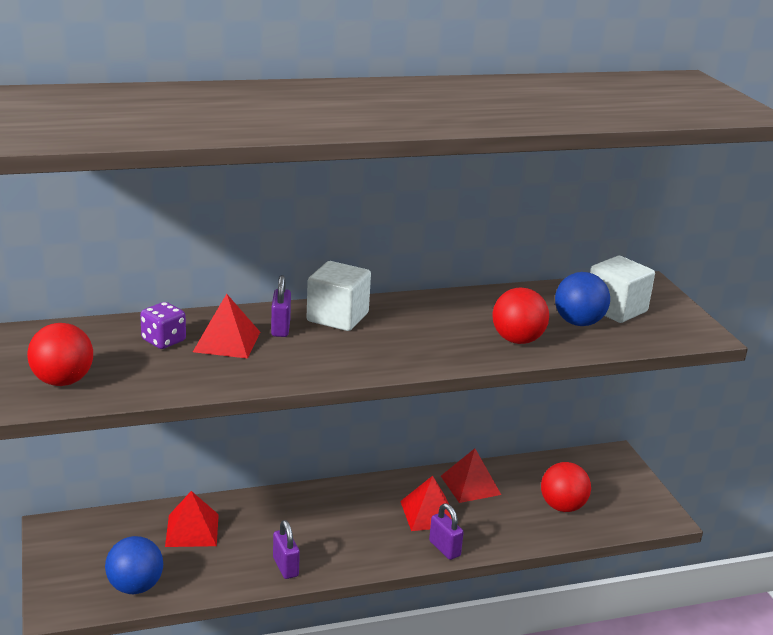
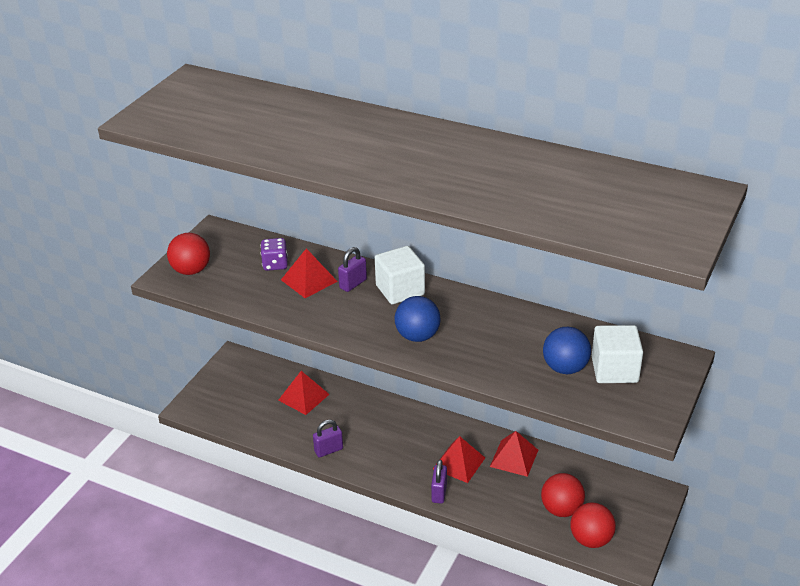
camera: 45 degrees right, 10 degrees up
blue ball [105,536,163,594] -> blue ball moved to [394,296,441,342]
purple padlock [273,520,300,579] -> purple padlock turned 45 degrees clockwise [313,419,343,457]
red ball [493,288,549,344] -> red ball moved to [571,503,616,548]

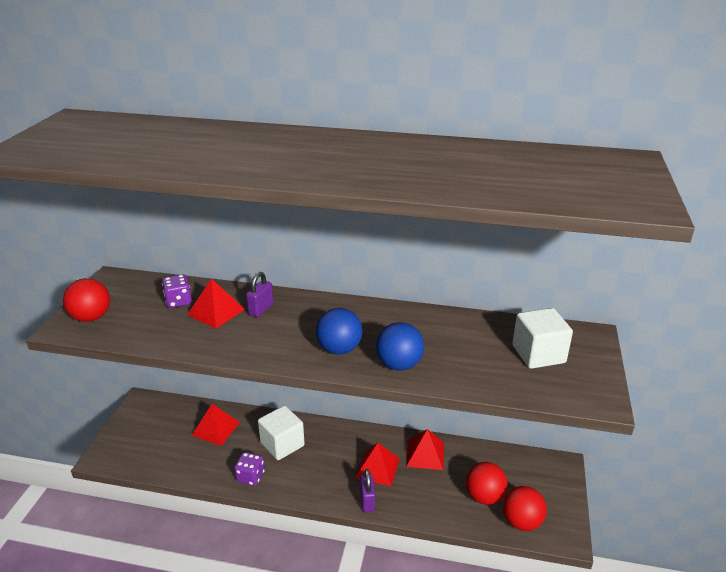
camera: 15 degrees left, 5 degrees down
purple padlock [313,419,343,457] -> purple dice [234,452,265,486]
white cube [375,246,425,304] -> white cube moved to [258,406,305,460]
blue ball [543,327,591,374] -> blue ball moved to [376,322,424,370]

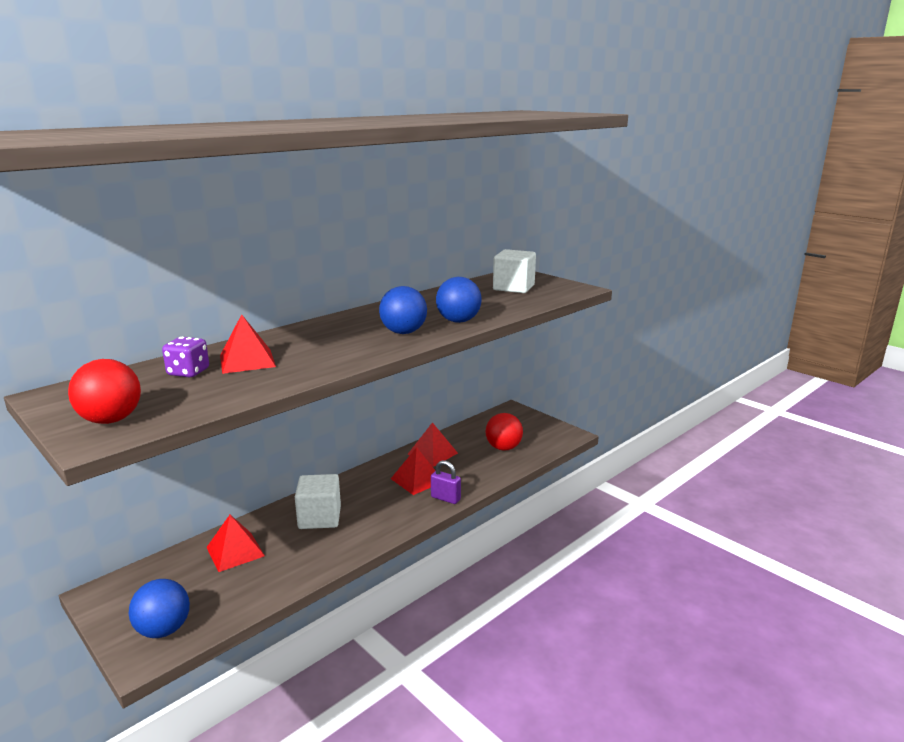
camera: 55 degrees left, 10 degrees down
purple dice [234,452,265,486] -> none
purple padlock [246,272,274,317] -> none
red ball [503,486,547,531] -> none
none -> blue ball [129,579,190,638]

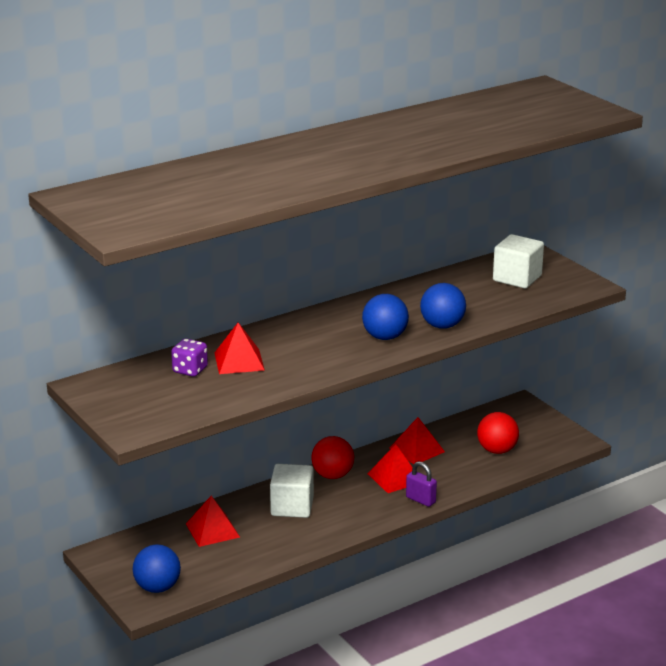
camera: 10 degrees right, 5 degrees up
red ball [68,359,141,424] -> red ball moved to [311,436,354,479]

